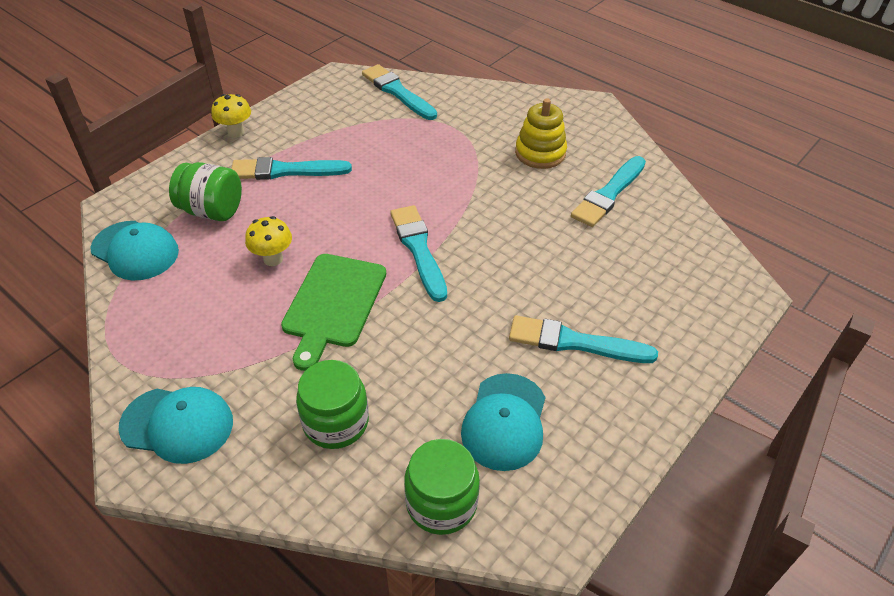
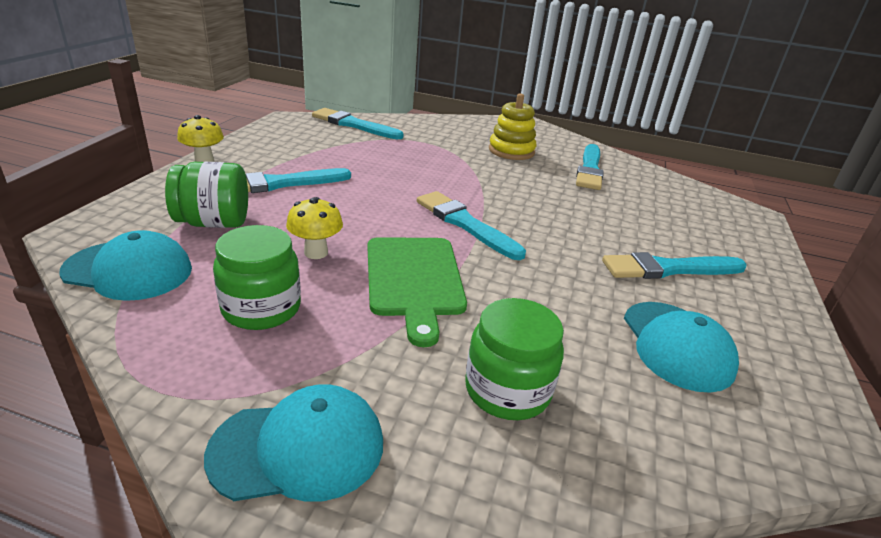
camera: 25 degrees left, 15 degrees down
green jar [404,439,480,535] -> green jar moved to [213,225,301,330]

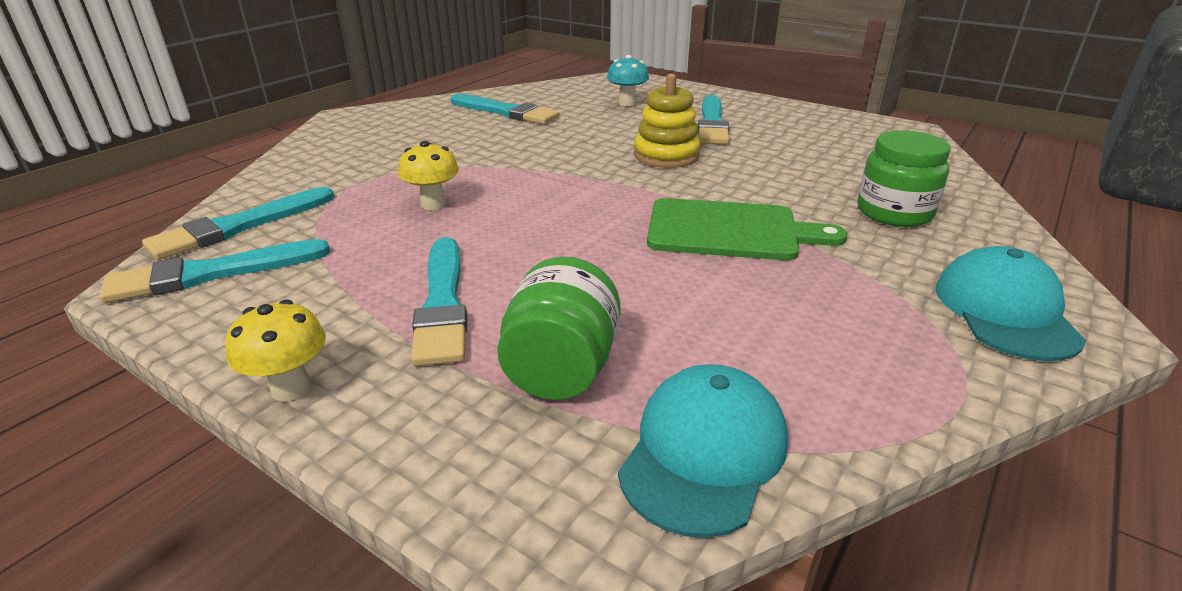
camera: 70 degrees left, 0 degrees up
green jar [213,225,301,330] -> none
yellow mushroom [286,197,343,259] -> yellow mushroom moved to [398,141,459,210]
turquoise brush [417,191,526,260] -> turquoise brush moved to [99,239,330,303]
yellow stacking toy [489,93,537,160] -> yellow stacking toy moved to [634,74,701,168]
turquoise cap [624,302,739,393] -> none
none -> turquoise mushroom [607,55,649,106]

